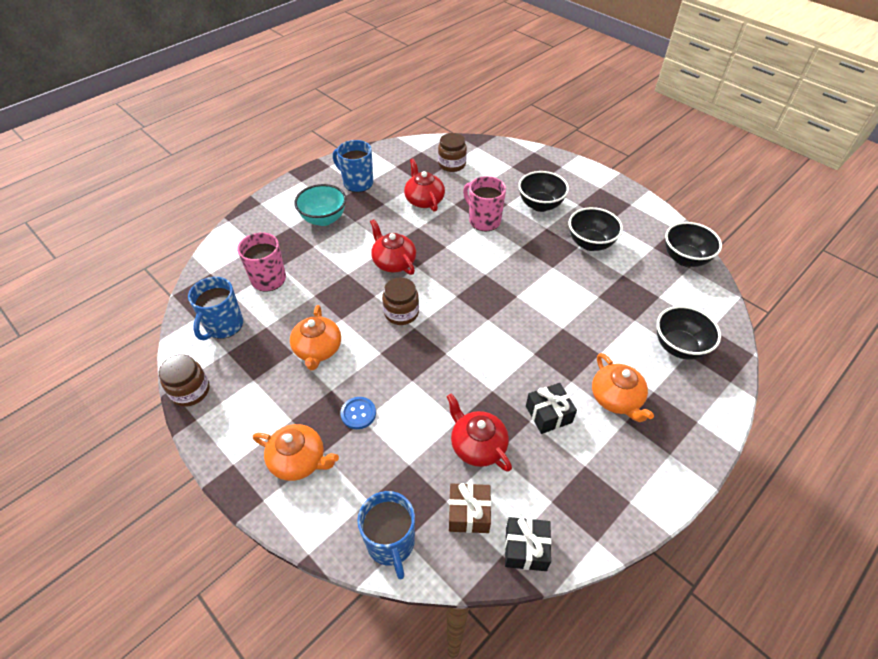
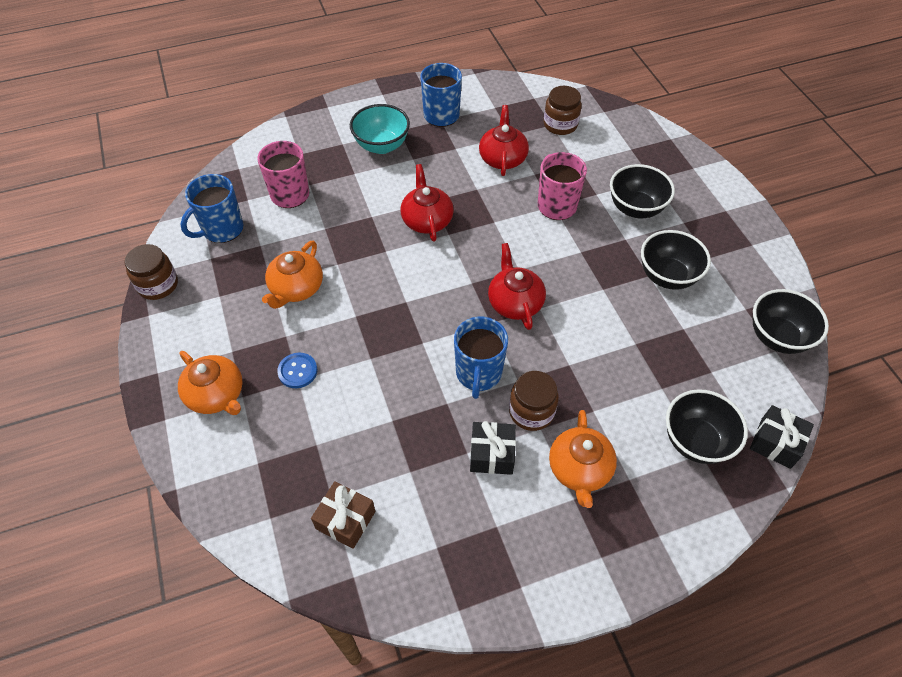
camera: 25 degrees right, 5 degrees up
blue mug [357,491,415,580] -> blue mug moved to [454,317,508,399]
brown jar [382,277,419,325] -> brown jar moved to [509,371,559,431]
red teapot [447,393,512,472] -> red teapot moved to [488,243,546,330]
black gift [505,517,551,571] -> black gift moved to [750,405,814,469]

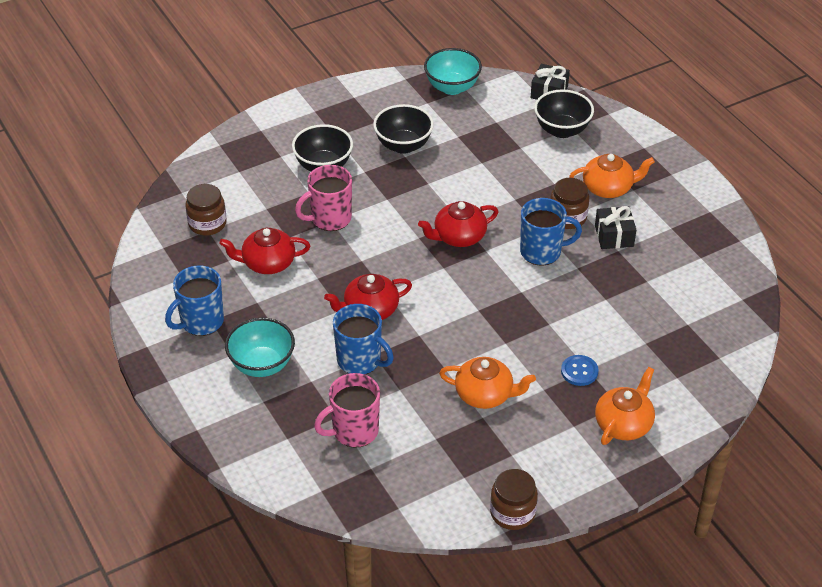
camera: 100 degrees left, 10 degrees down
blue mug [180,174,243,243] -> blue mug moved to [333,304,394,374]
brown gift [311,481,375,549] -> none
black bowl [753,289,829,354] -> turquoise bowl [424,48,482,95]

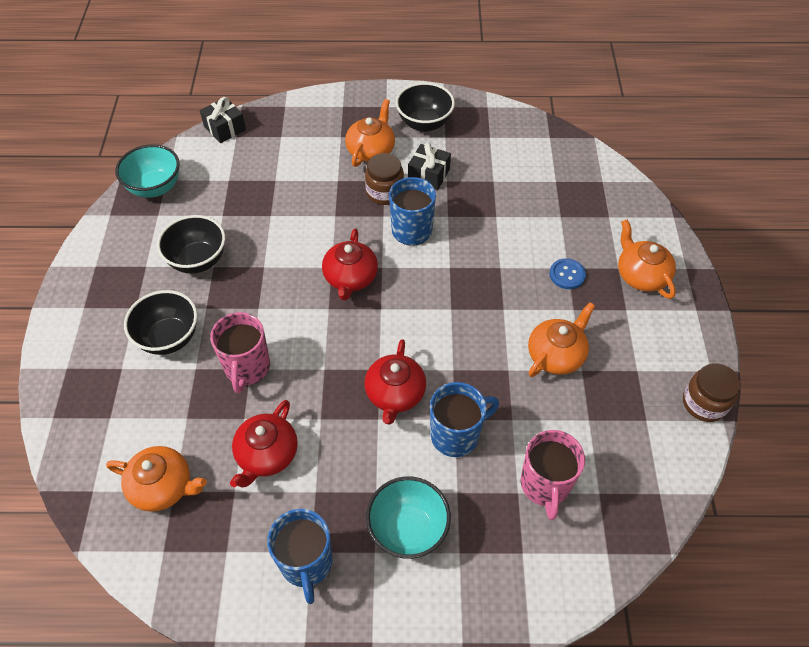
camera: 60 degrees left, 10 degrees up
brown jar [185,184,227,235] -> orange teapot [106,446,207,512]
black bowl [534,89,594,138] -> black bowl moved to [396,82,455,132]

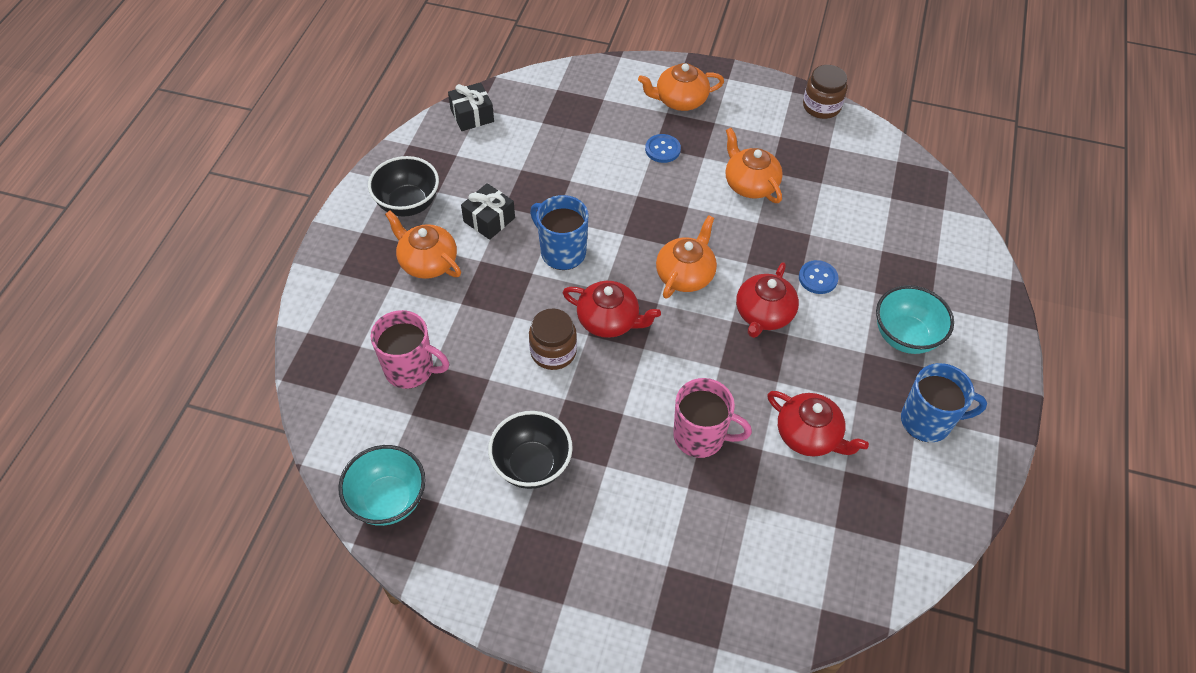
camera: 75 degrees left, 0 degrees up
orange teapot [106,446,207,512] -> orange teapot moved to [656,215,717,299]
black bowl [124,290,198,355] -> none
black gift [200,97,246,143] -> black gift moved to [448,82,494,131]
red teapot [364,339,426,425] -> red teapot turned 90 degrees clockwise [736,262,799,338]
brown jar [365,153,404,205] -> brown jar moved to [529,309,577,370]
blue mug [430,382,499,457] -> blue button [799,260,839,294]
pink mug [521,430,585,520] -> pink mug moved to [370,310,449,389]

